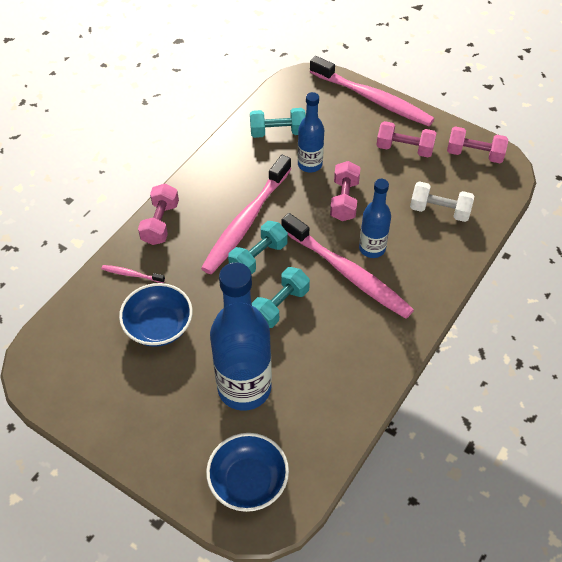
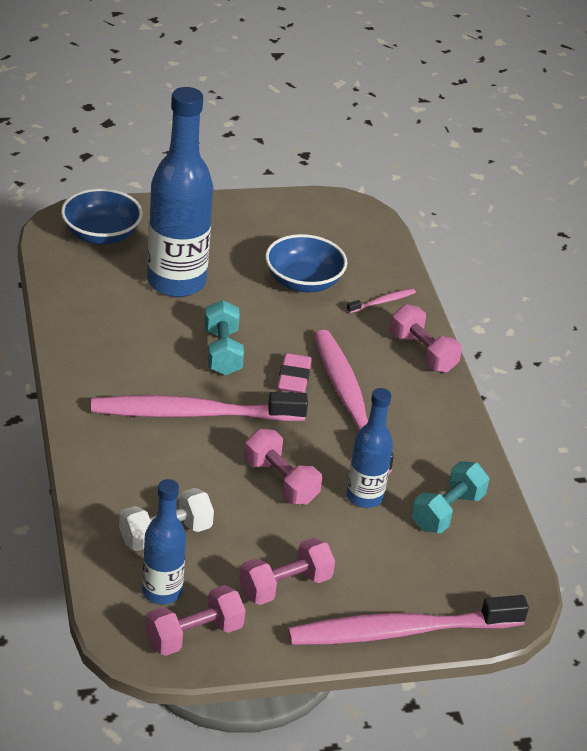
camera: 130 degrees right, 15 degrees down
turquoise dumbbell [228,221,288,275] -> pink eraser [277,353,312,393]
blue bottle [359,179,391,258] -> blue bottle moved to [142,479,186,604]

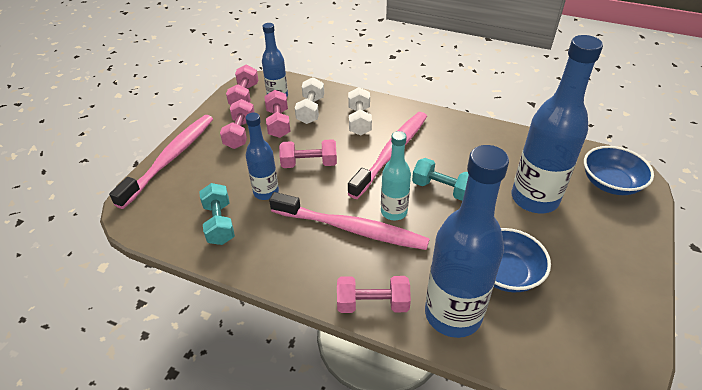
camera: 130 degrees right, 5 degrees up
pink eraser [277,353,312,393] -> turquoise bottle [381,131,411,221]
pink toothbrush [347,288,416,313] -> blue bottle [425,145,509,338]
none -> pink dumbbell [265,90,291,138]
none -> white dumbbell [348,87,372,136]

